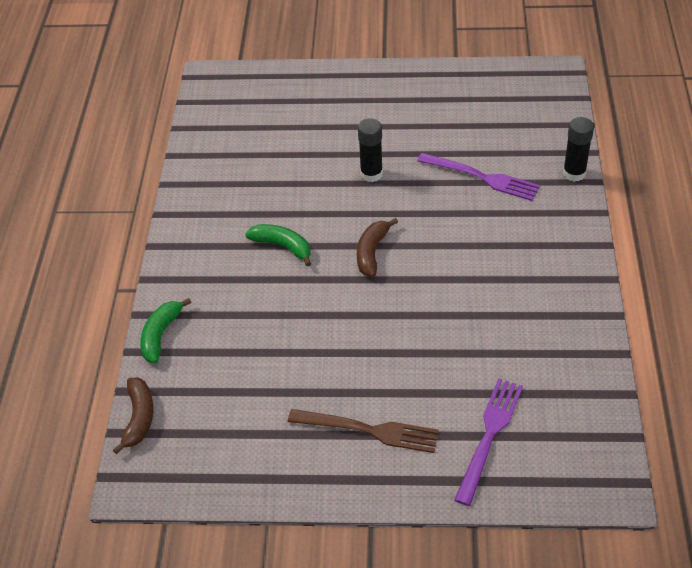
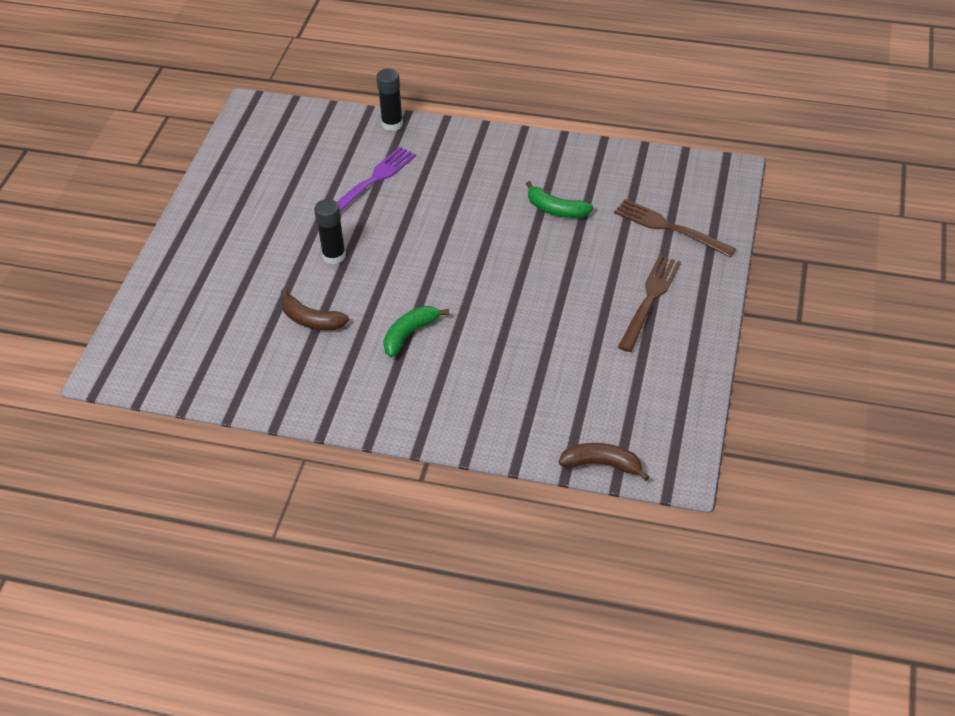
camera: 80 degrees left, 0 degrees up
green banana [140,298,191,363] -> green banana moved to [526,181,594,218]
brown banana [357,218,398,277] -> brown banana moved to [281,289,349,330]
purple fork [454,378,523,506] -> brown fork [614,199,736,257]

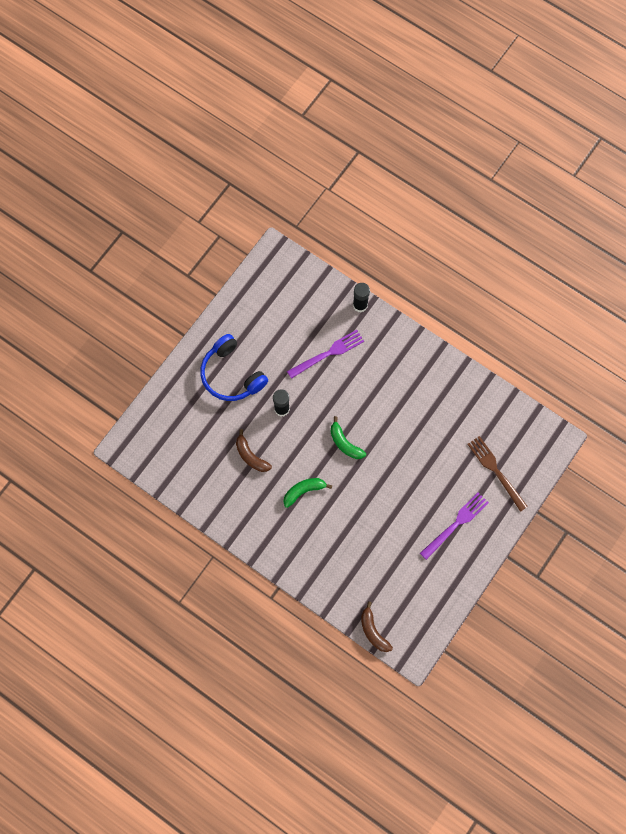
camera: 20 degrees right, 25 degrees up
green banana [526,181,594,218] -> green banana moved to [330,416,366,459]
brown banana [559,443,649,481] -> brown banana turned 150 degrees counterclockwise [361,601,393,652]
brown fork [618,255,681,352] -> purple fork [420,492,489,560]
none -> blue headphones [200,334,268,401]

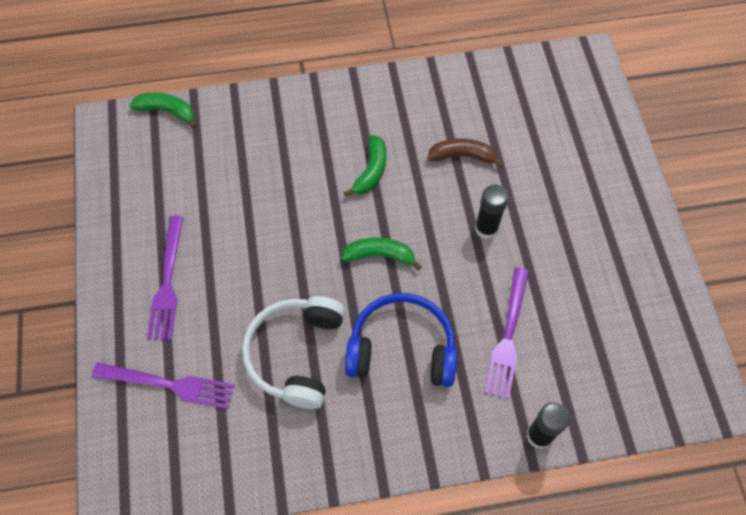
camera: 135 degrees right, 10 degrees down
blue headphones [200,334,268,401] -> blue headphones moved to [345,293,457,387]
brown banana [361,601,393,652] -> green banana [130,93,197,129]
brown fork [468,436,528,512] -> purple fork [92,362,235,409]
none -> white headphones [242,296,345,409]

